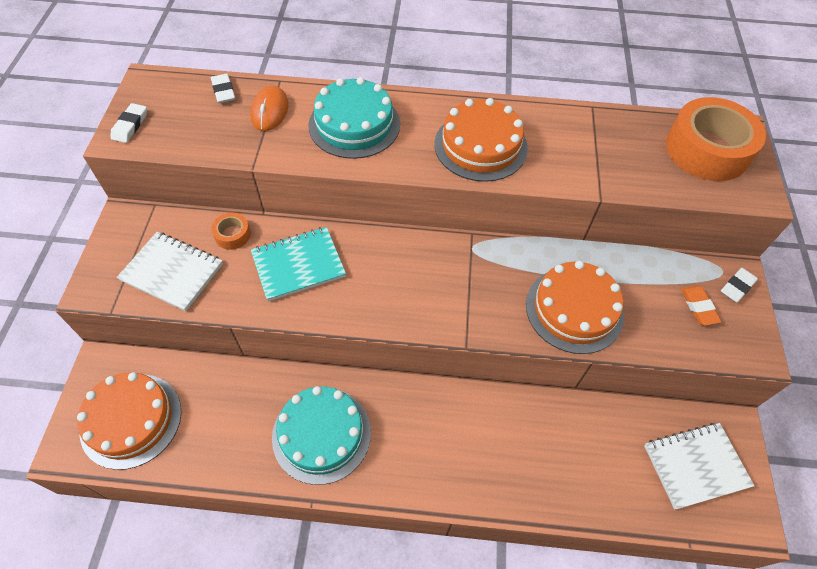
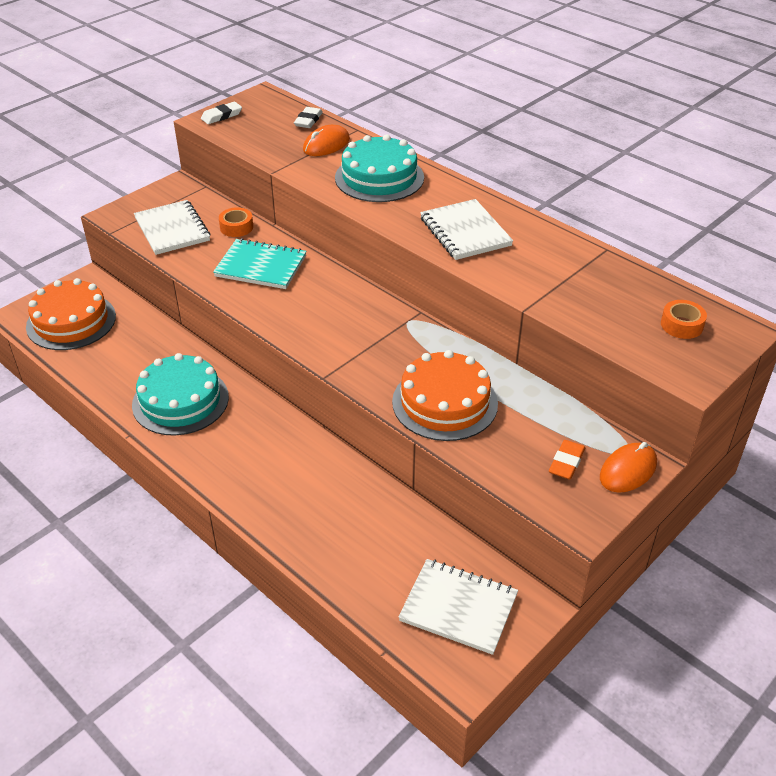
camera: 40 degrees right, 15 degrees down
orange cake [434,98,528,182] -> white notebook [420,199,513,260]
orange tape [666,97,766,181] -> orange tape [661,300,707,339], size x0.44
white eraser [721,268,758,303] -> orange mouse [600,442,657,493]

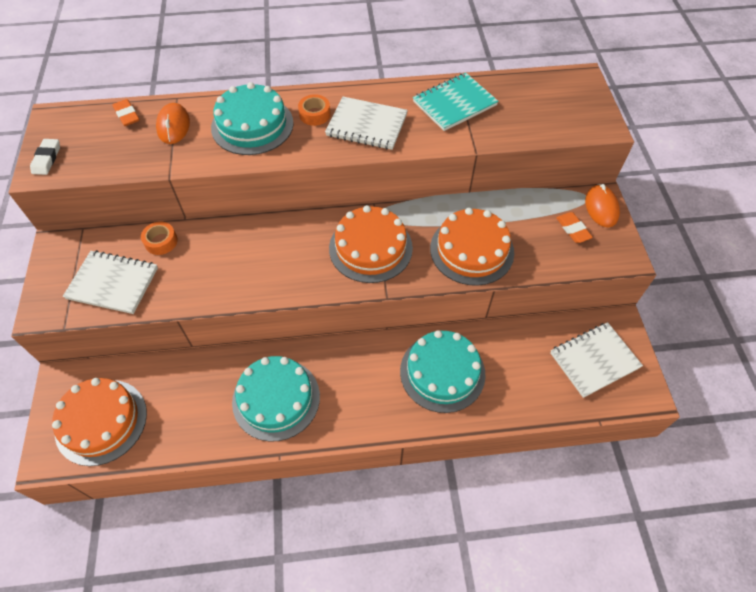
camera: 50 degrees left, 15 degrees up
turquoise notebook [213,238,307,289] -> turquoise notebook moved to [413,73,499,131]
white eraser [294,107,323,128] -> orange eraser [112,99,140,126]
orange tape [661,300,707,339] -> orange tape moved to [298,94,331,126]
none -> orange cake [329,205,413,283]
none -> turquoise cake [400,330,486,413]

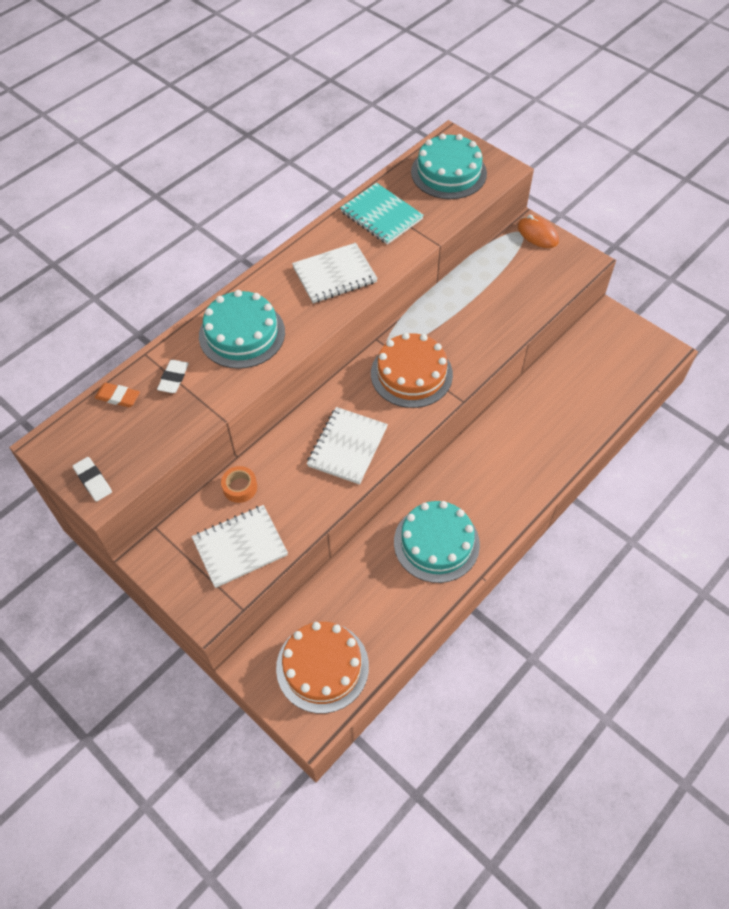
camera: 40 degrees left, 0 degrees up
orange mouse [156,103,190,144] -> white eraser [157,360,189,393]
orange tape [298,94,331,126] -> none
turquoise cake [400,330,486,413] -> turquoise cake moved to [411,133,487,199]
turquoise notebook [413,73,499,131] -> turquoise notebook turned 60 degrees counterclockwise [340,183,424,245]
orange cake [430,208,514,286] -> none
white notebook [550,322,643,398] -> white notebook moved to [307,407,388,485]
orange eraser [556,212,593,243] -> none

